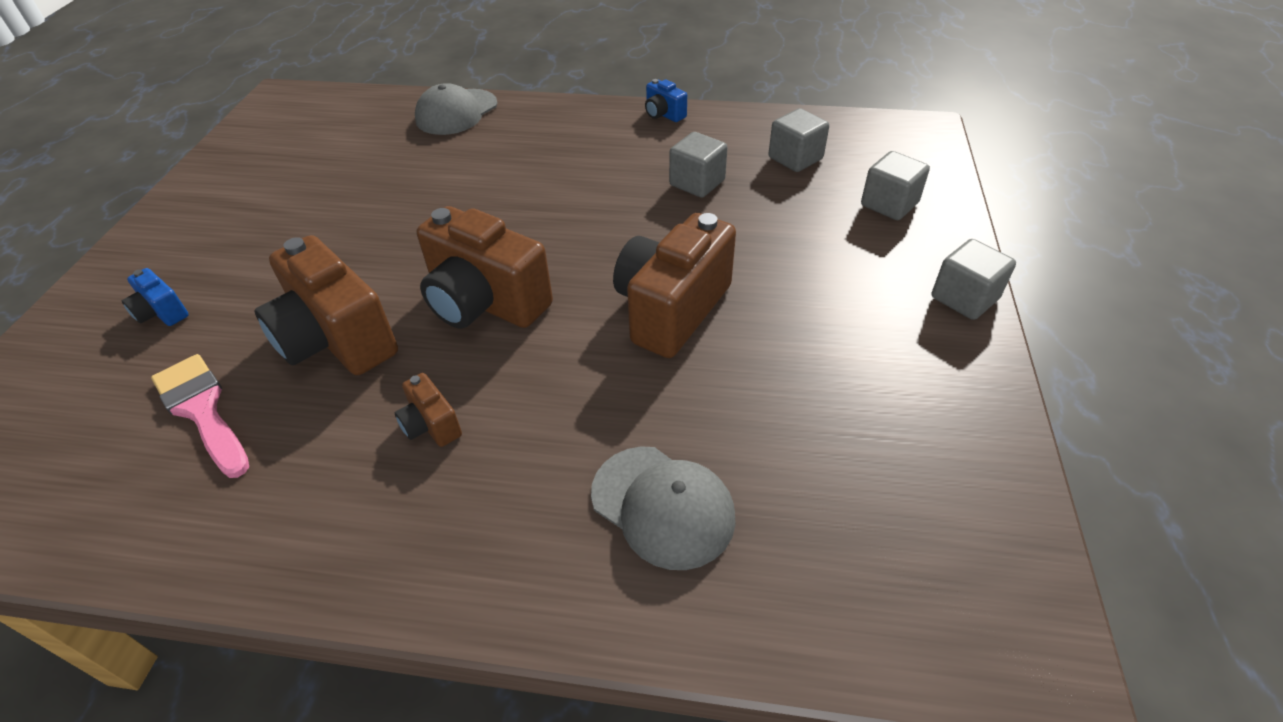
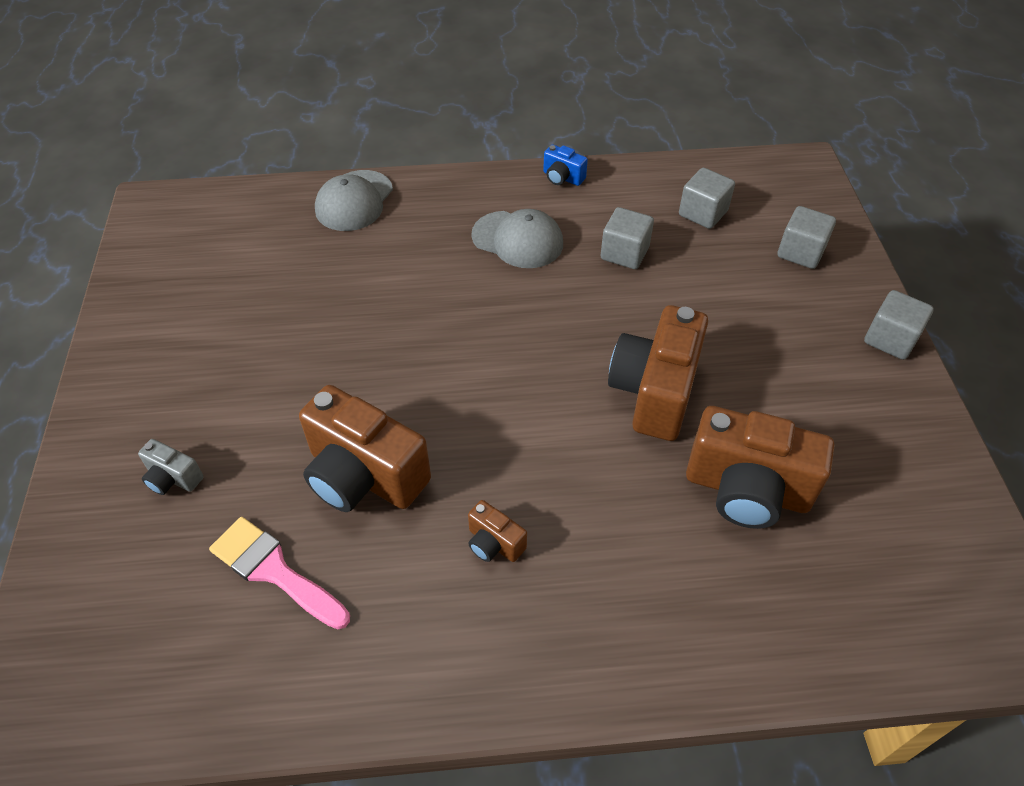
camera: 15 degrees left, 5 degrees up
blue camera [122,268,189,326] -> grey camera [138,439,204,495]
brown camera [417,206,553,329] -> brown camera moved to [686,406,834,529]
grey cap [591,446,736,570] -> grey cap moved to [471,209,563,268]

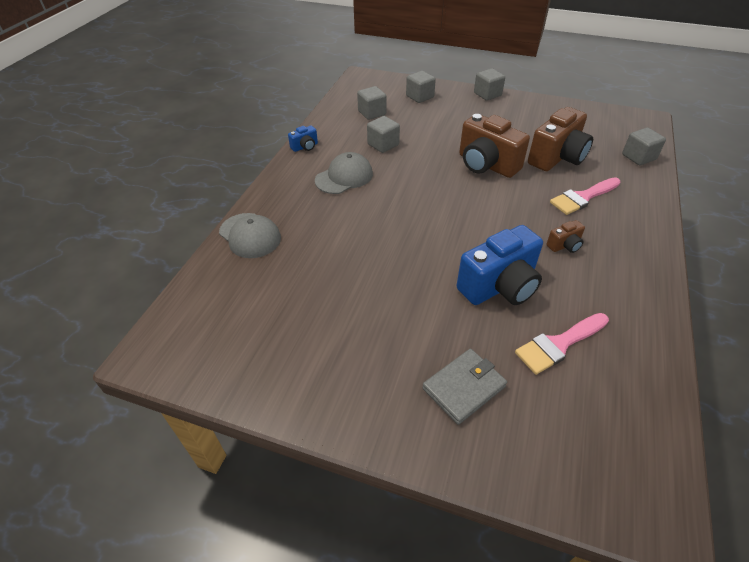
camera: 65 degrees left, 5 degrees down
grey camera [138,439,204,495] -> grey wallet [422,349,507,425]
brown camera [299,385,431,512] -> blue camera [456,225,543,305]
none -> pink brush [550,177,620,215]
none -> grey cube [622,127,666,165]

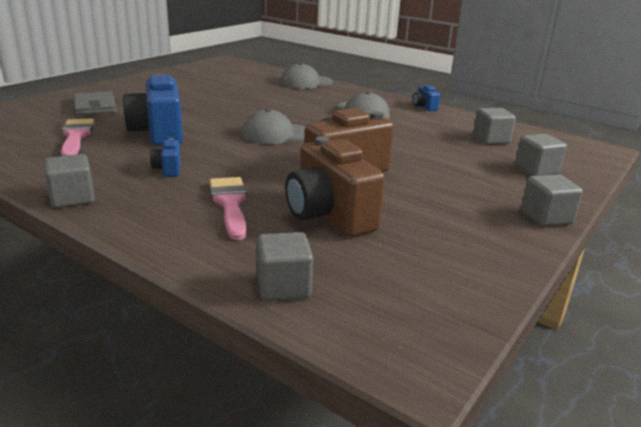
camera: 105 degrees right, 20 degrees down
grey cube [367,116,400,153] -> grey cube moved to [44,154,95,208]
brown camera [546,220,585,253] -> blue camera [150,138,181,177]
none -> grey cap [242,109,305,144]

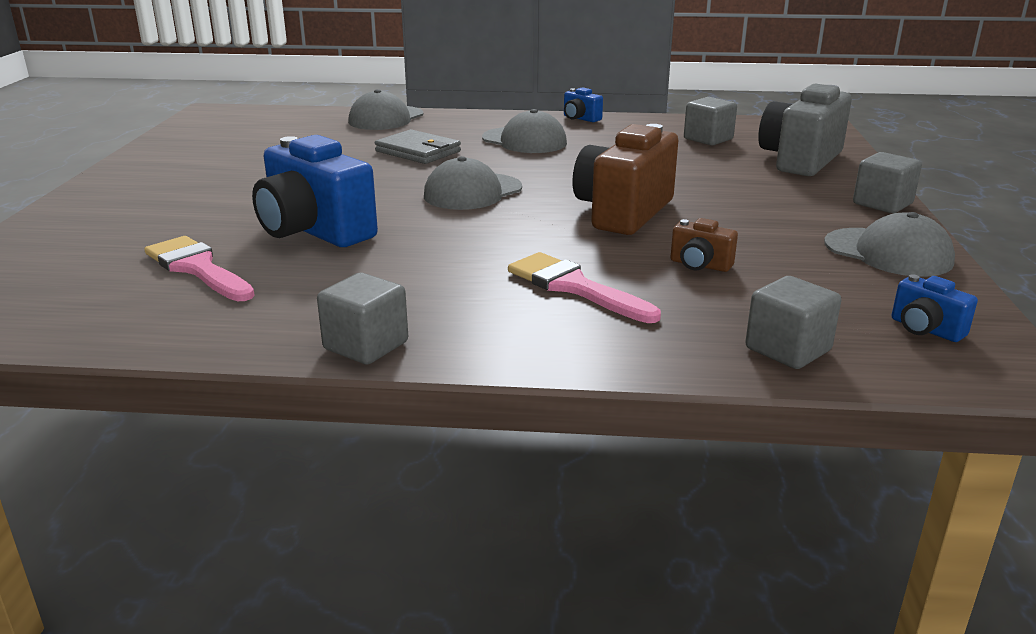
camera: 30 degrees left, 0 degrees up
grey wallet [74,92,116,115] -> grey wallet moved to [375,129,461,164]
blue camera [150,138,181,177] -> blue camera moved to [892,274,978,342]
brown camera [285,136,385,237] -> brown camera [670,218,738,272], size x0.46
grey cube [515,134,567,176] -> grey camera [758,84,852,176]
none -> grey cap [824,212,955,277]

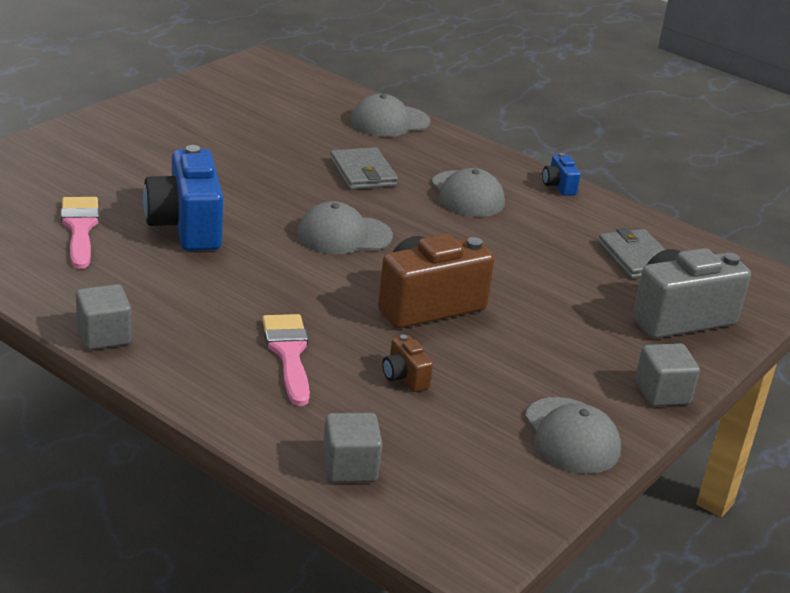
camera: 30 degrees right, 5 degrees up
grey cube [684,97,737,146] -> grey wallet [598,228,665,279]
blue camera [892,274,978,342] -> none

